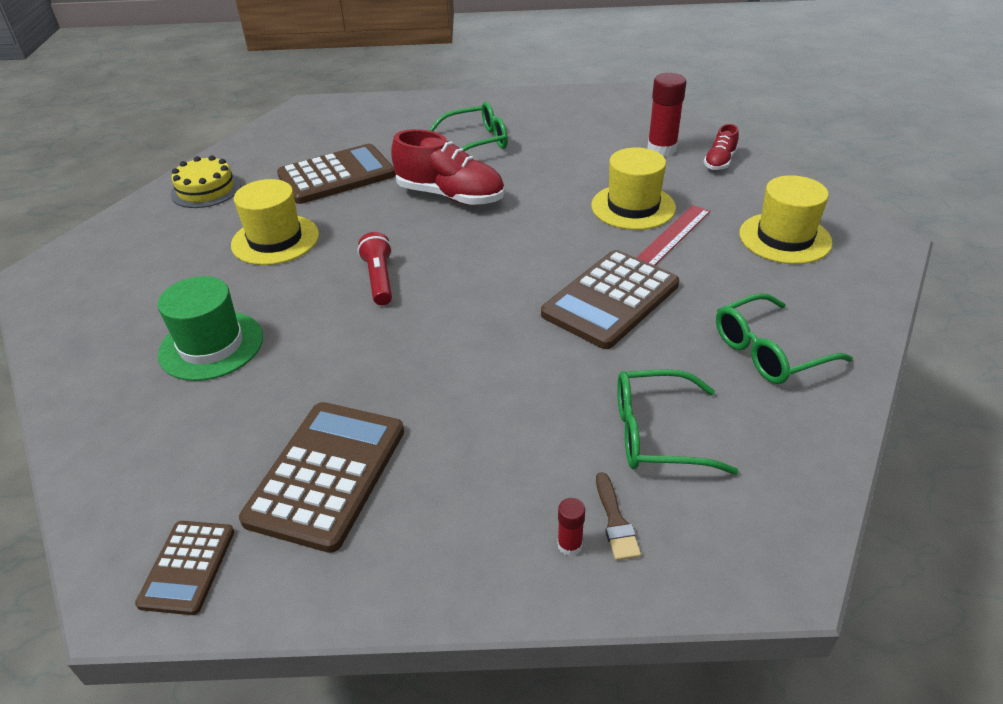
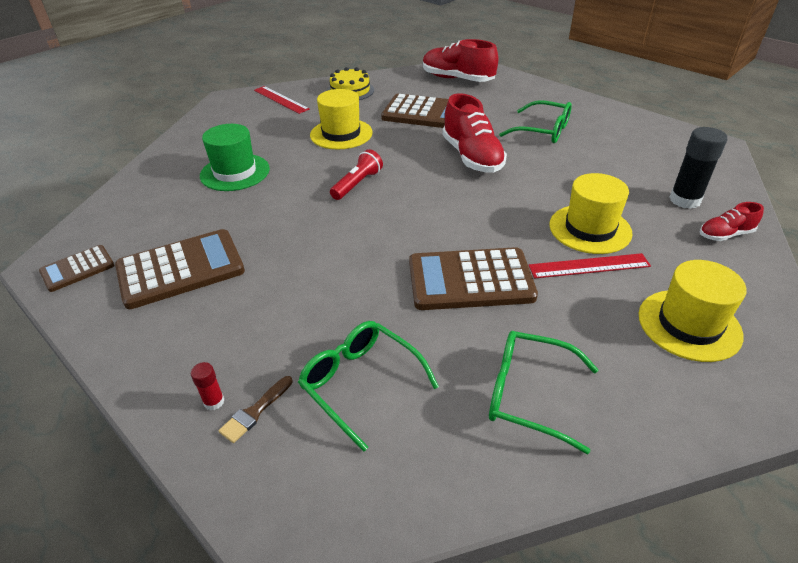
camera: 45 degrees right, 0 degrees up
red glue stick [647,73,686,156] -> black glue stick [669,127,727,209]
none -> red ruler [254,86,310,114]
none -> red shoe [423,39,498,82]

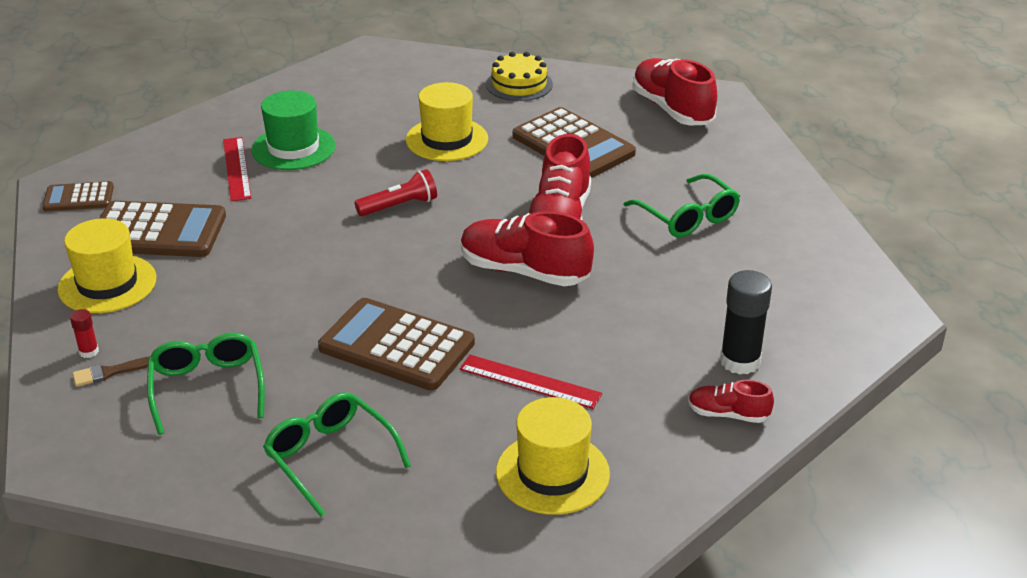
camera: 30 degrees right, 5 degrees down
red ruler [254,86,310,114] -> red ruler moved to [223,137,251,201]
yellow hat [549,173,633,254] -> yellow hat moved to [58,218,156,313]
none -> red shoe [461,211,594,286]

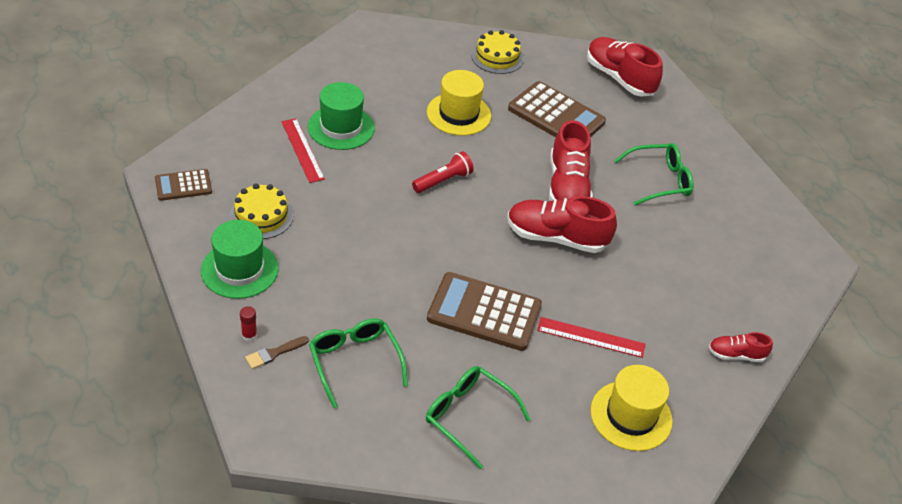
camera: 15 degrees left, 10 degrees up
yellow hat [58,218,156,313] -> green hat [201,220,279,299]
brown calculator [99,201,226,257] -> yellow cake [229,184,293,239]
green glasses [624,174,740,238] -> green glasses turned 60 degrees counterclockwise [614,143,693,206]
black glue stick [720,270,772,374] -> none

